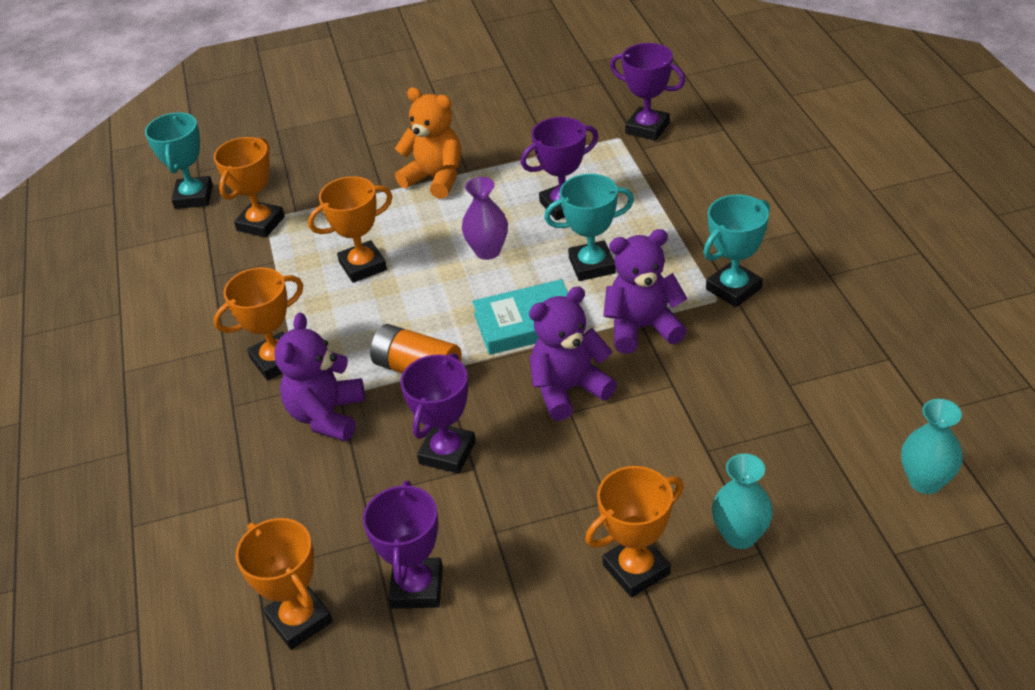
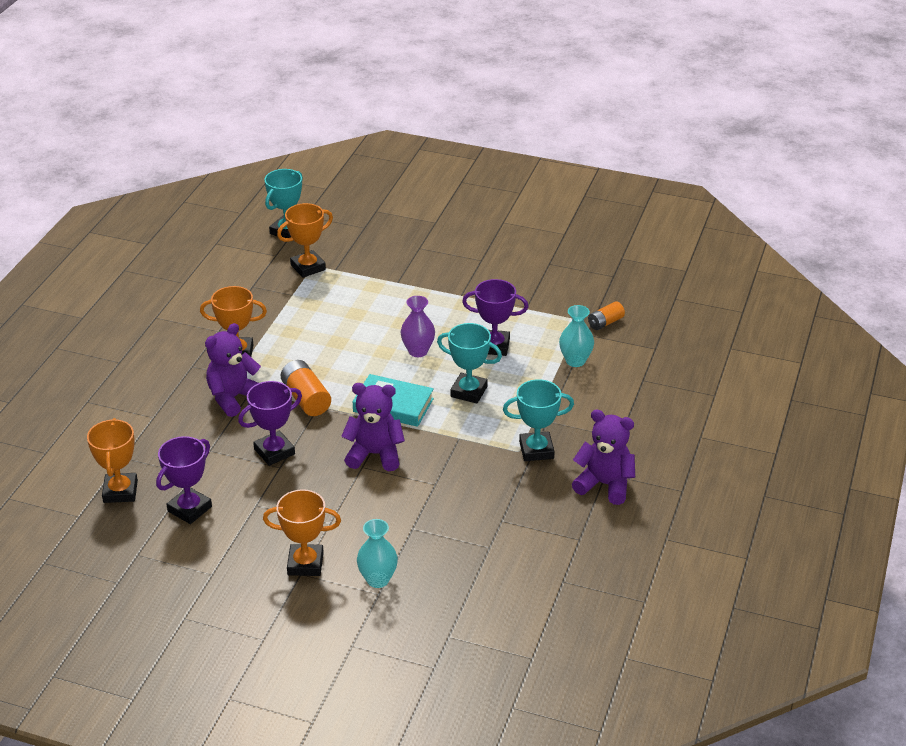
camera: 30 degrees right, 5 degrees down
orange trophy [308,176,393,283] -> none
orange teddy bear [395,87,461,199] -> none
purple teddy bear [604,229,688,354] -> purple teddy bear moved to [572,409,635,505]
purple trophy [610,43,685,141] -> orange battery [588,301,625,330]
turquoise vase [901,399,963,494] -> turquoise vase moved to [559,305,594,367]

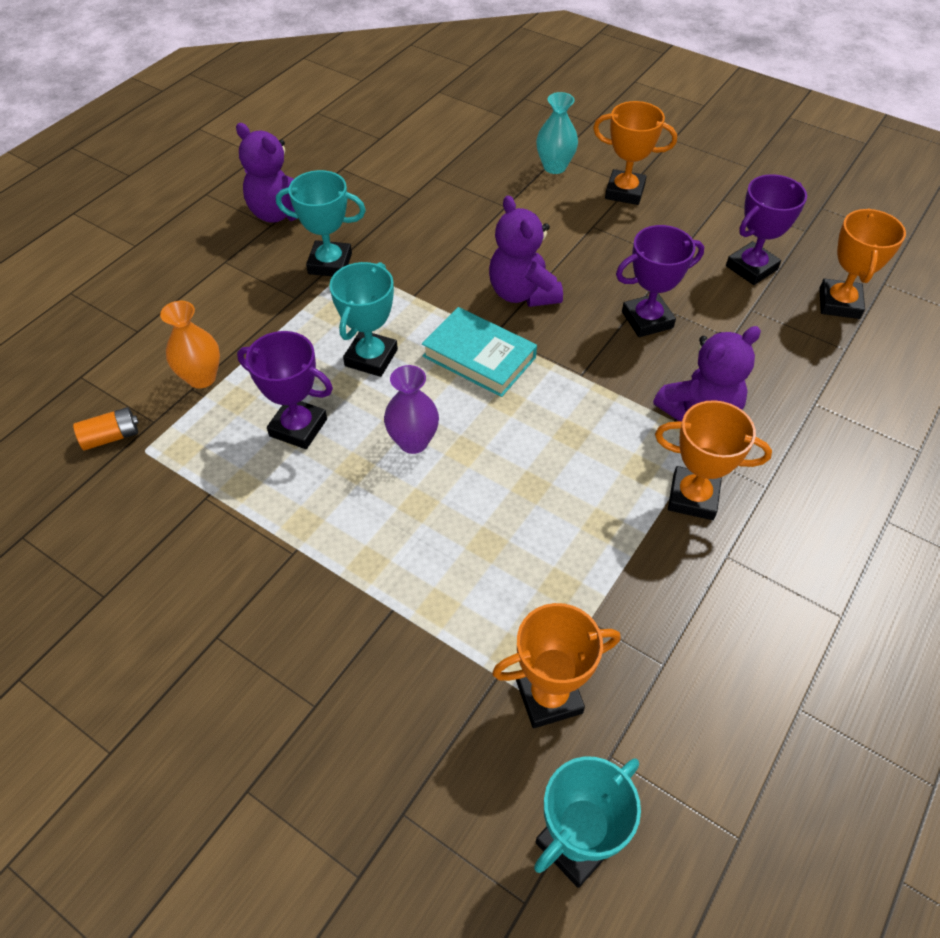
camera: 165 degrees left, 15 degrees up
orange battery [281,360,331,416] -> none
purple teddy bear [341,383,405,471] -> purple teddy bear turned 45 degrees clockwise [489,195,563,307]
turquoise trophy [437,323,502,403] -> turquoise trophy turned 75 degrees clockwise [329,262,398,377]
turquoise vase [559,305,594,367] -> orange vase [160,301,220,389]

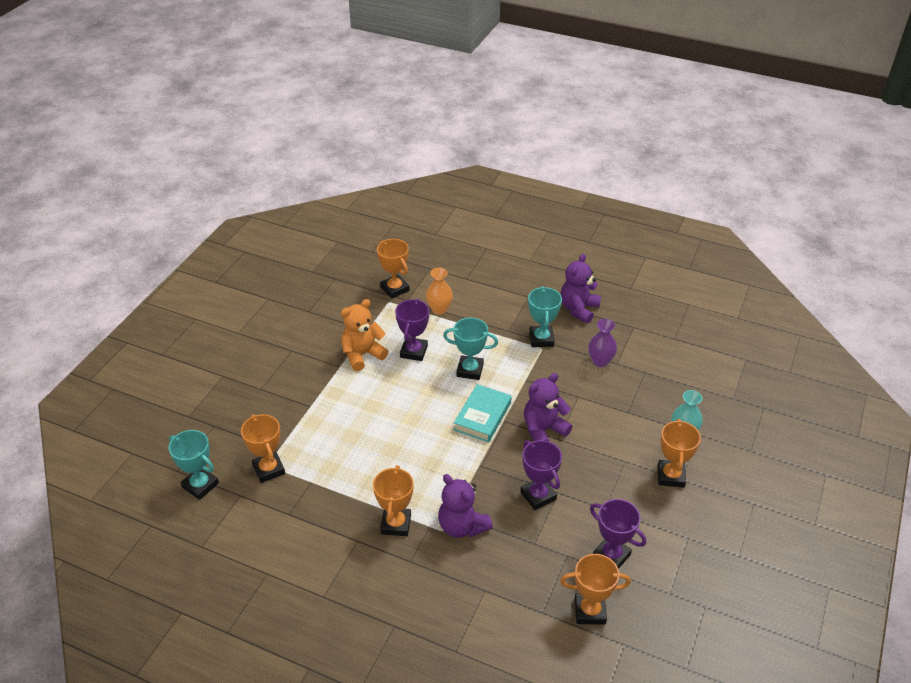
camera: 80 degrees right, 10 degrees down
orange battery [73,407,139,450] -> orange trophy [377,239,410,299]
purple vase [384,365,439,454] -> purple vase moved to [588,319,617,367]
none -> orange teddy bear [341,299,388,371]

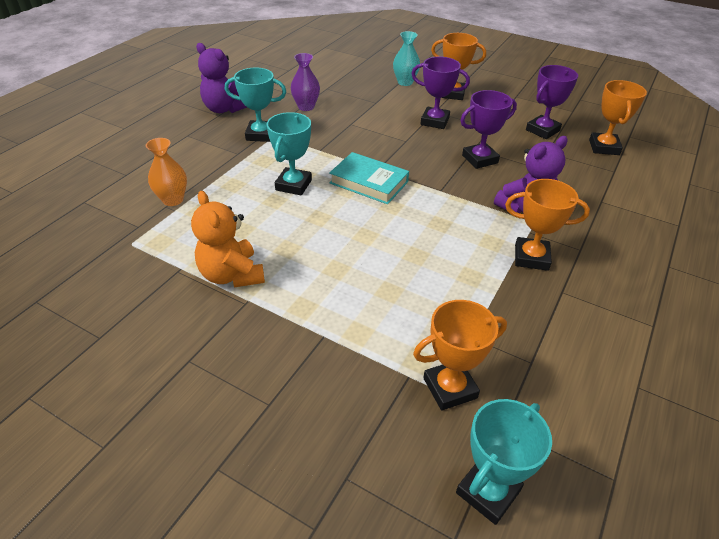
camera: 85 degrees left, 0 degrees up
orange trophy [377,239,410,299] -> none
purple trophy [395,299,429,361] -> purple trophy moved to [412,57,470,129]
purple teddy bear [524,373,573,441] -> none

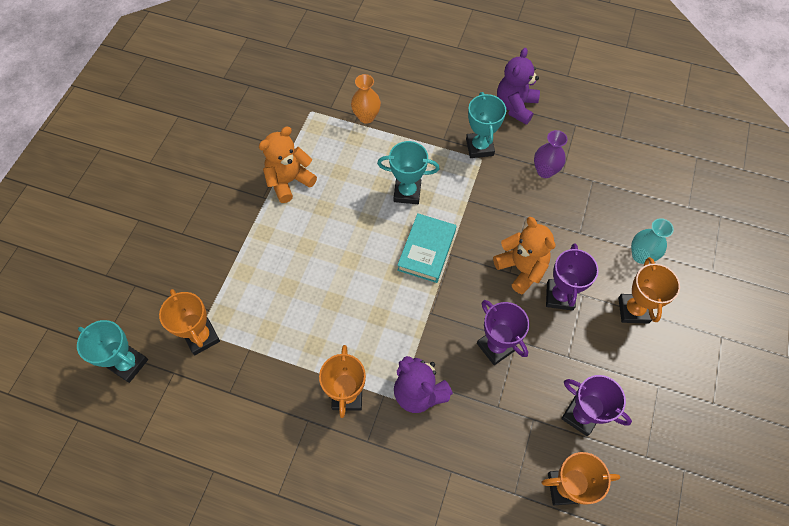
camera: 80 degrees right, 20 degrees up
none -> orange teddy bear [493,217,555,294]

